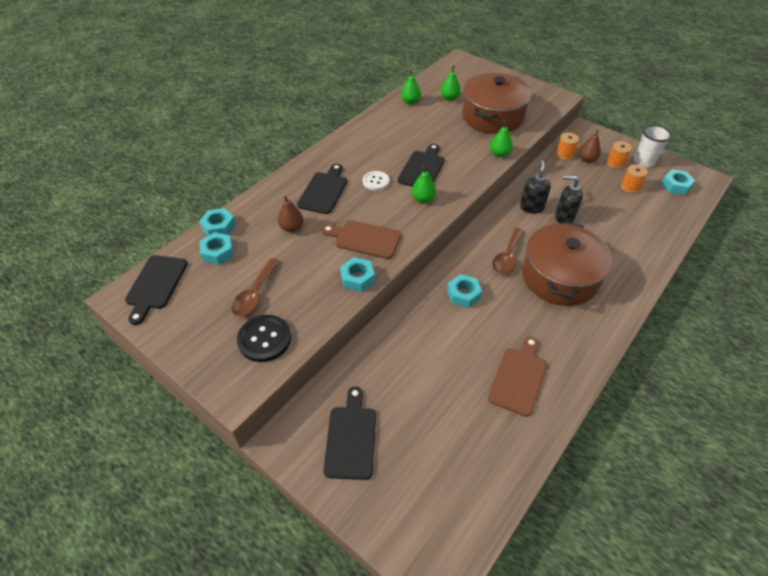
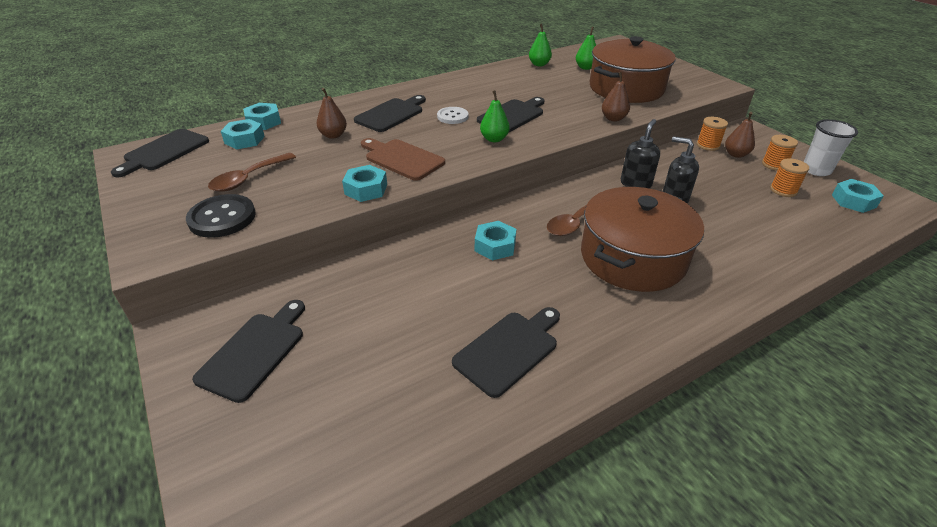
camera: 20 degrees right, 10 degrees down
brown cutting board [488,337,547,417] -> black cutting board [452,307,560,398]
green pear [490,120,513,157] -> brown pear [602,72,630,121]

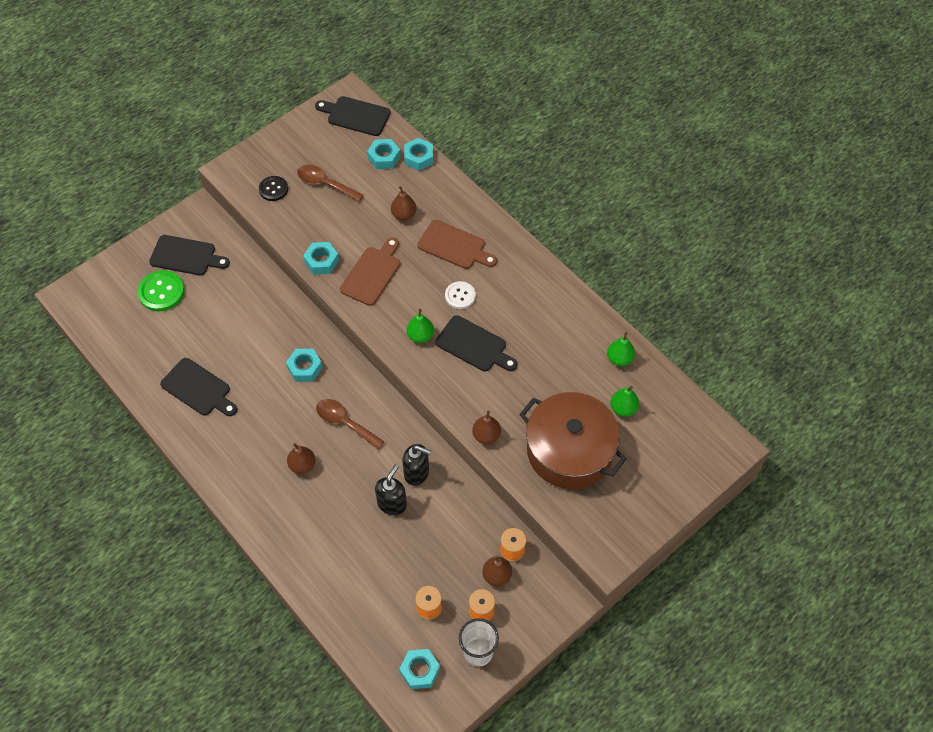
camera: 80 degrees right, 20 degrees up
black button [186,194,256,238] -> black button [259,176,288,201], size x0.65
black cutting board [354,95,426,132] -> brown cutting board [417,220,497,269]
brown pot [581,187,704,292] -> brown pear [287,443,316,474]
none -> green button [137,270,185,311]

